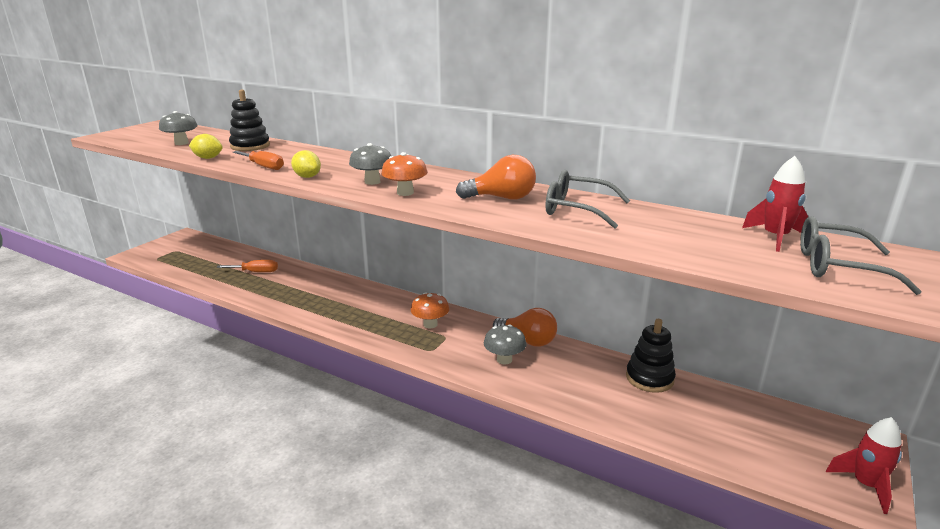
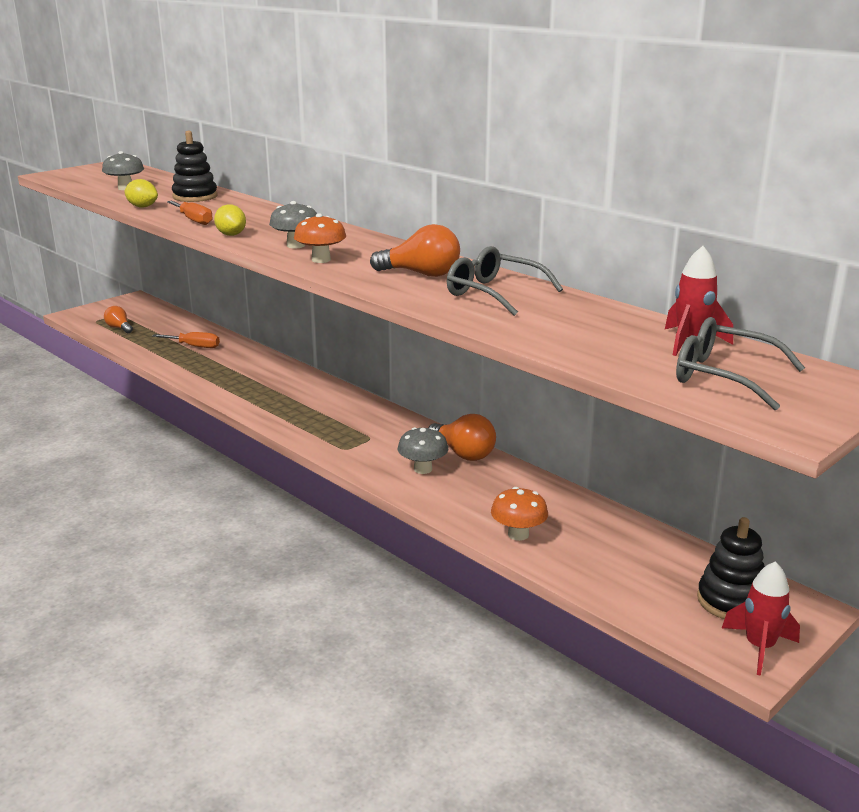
camera: 15 degrees right, 0 degrees up
orange mushroom [411,292,449,328] -> orange mushroom moved to [491,487,548,541]
black stacking toy [626,319,676,393] -> black stacking toy moved to [697,517,765,619]
none -> orange light bulb [104,306,133,333]

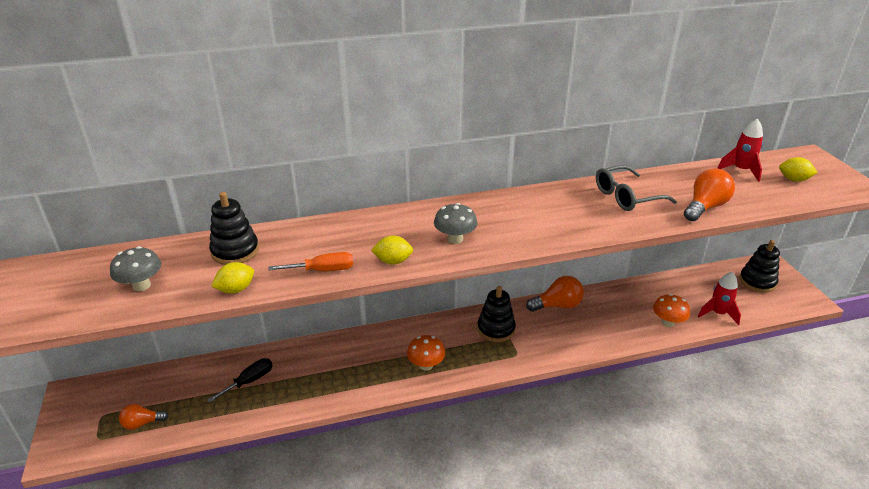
camera: 60 degrees left, 10 degrees up
orange screwdriver [152,332,220,348] -> black screwdriver [208,358,273,402]
orange mushroom [294,213,346,263] -> orange mushroom moved to [407,335,445,371]
orange light bulb [370,224,460,277] -> orange light bulb moved to [684,169,735,221]
grey mushroom [398,427,448,474] -> none
grey glasses [676,317,805,410] -> yellow lemon [779,157,818,182]
red rocket [722,561,800,676] -> red rocket moved to [698,272,741,325]
none -> black stacking toy [477,286,516,342]

